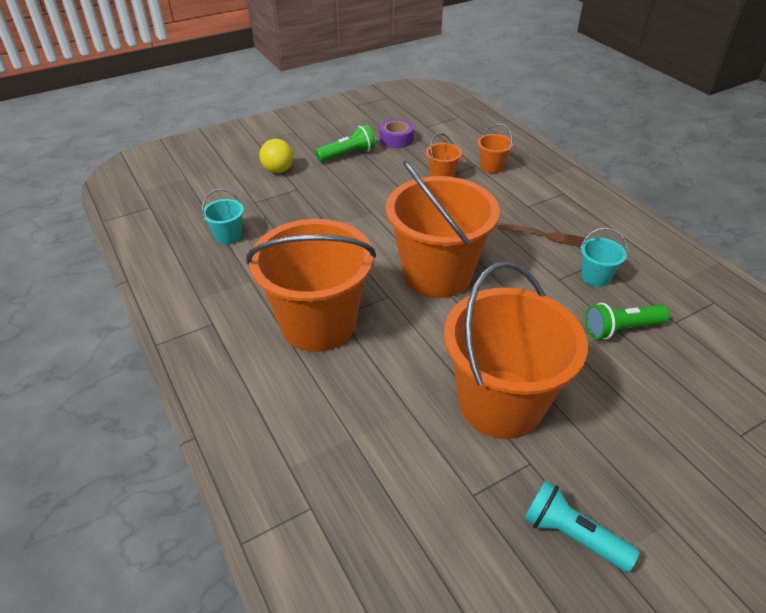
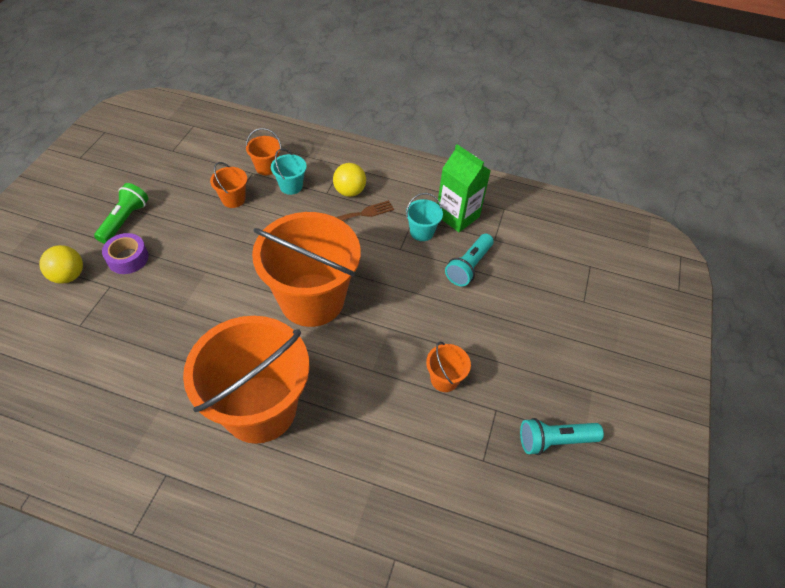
camera: 45 degrees left, 10 degrees up
turquoise bucket [202,189,244,244] -> turquoise bucket moved to [271,148,307,195]
purple tape [380,119,414,148] -> purple tape moved to [102,233,149,274]
orange bucket [444,261,588,439] -> orange bucket [426,342,471,392], size x0.41
green flashlight [585,303,669,340] -> turquoise flashlight [445,234,494,286]
none -> yellow ball [333,163,366,197]
none -> green carton [437,144,491,232]

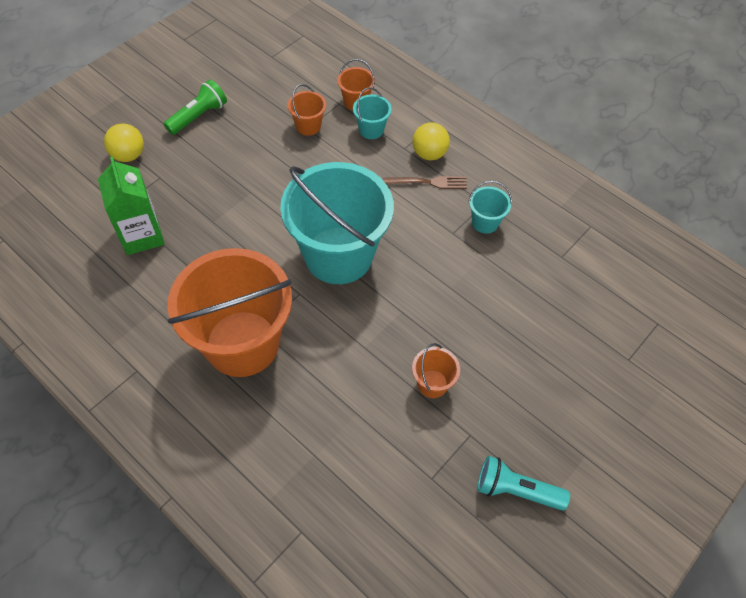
camera: 25 degrees right, 5 degrees up
purple tape [102,233,149,274] -> none
orange bucket [252,212,361,327] -> turquoise bucket [280,162,394,284]
green carton [437,144,491,232] -> green carton moved to [98,156,165,255]
turquoise flashlight [445,234,494,286] -> none

